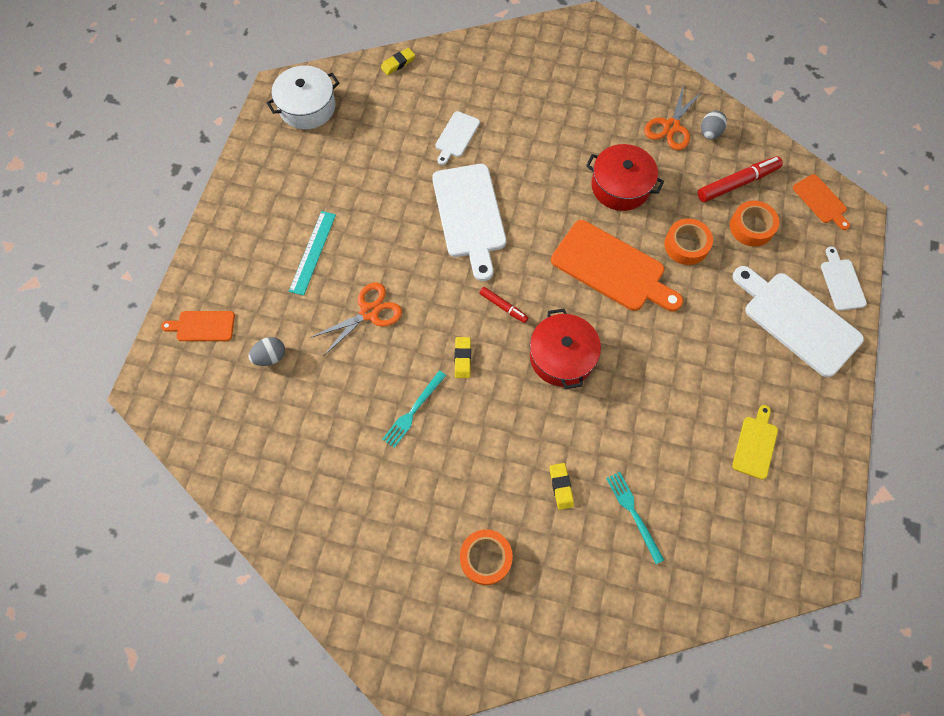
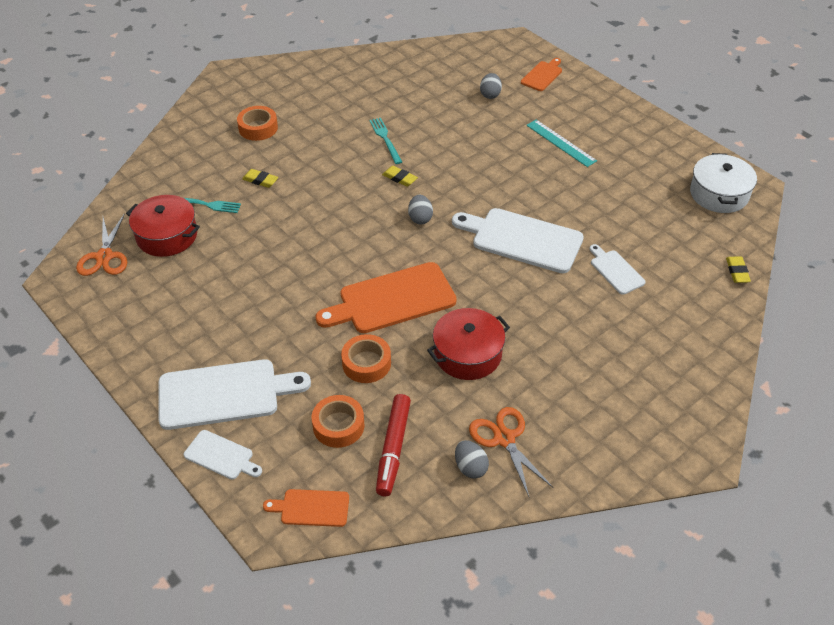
camera: 125 degrees right, 20 degrees down
orange scissors [312,283,402,355] -> orange scissors moved to [76,213,127,276]
red marker [479,287,529,323] -> grey egg [408,195,433,225]
red pot [530,309,601,389] -> red pot moved to [126,195,200,257]
yellow cutting board [732,405,778,480] -> none

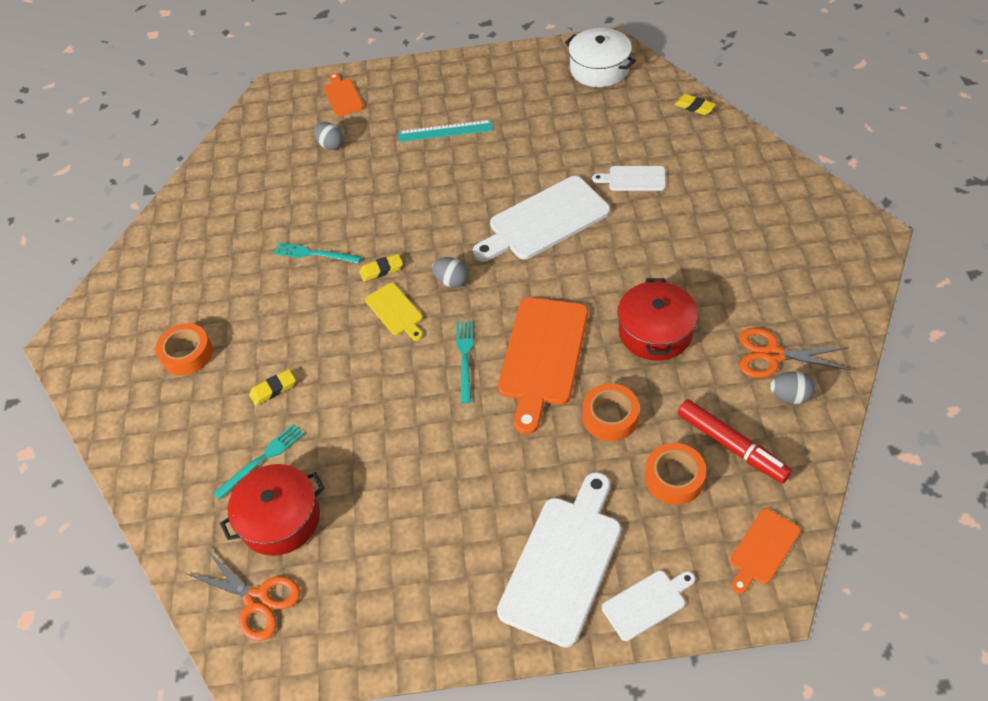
camera: 50 degrees left, 5 degrees up
none -> yellow cutting board [365,283,423,341]
none -> turquoise fork [456,321,473,404]

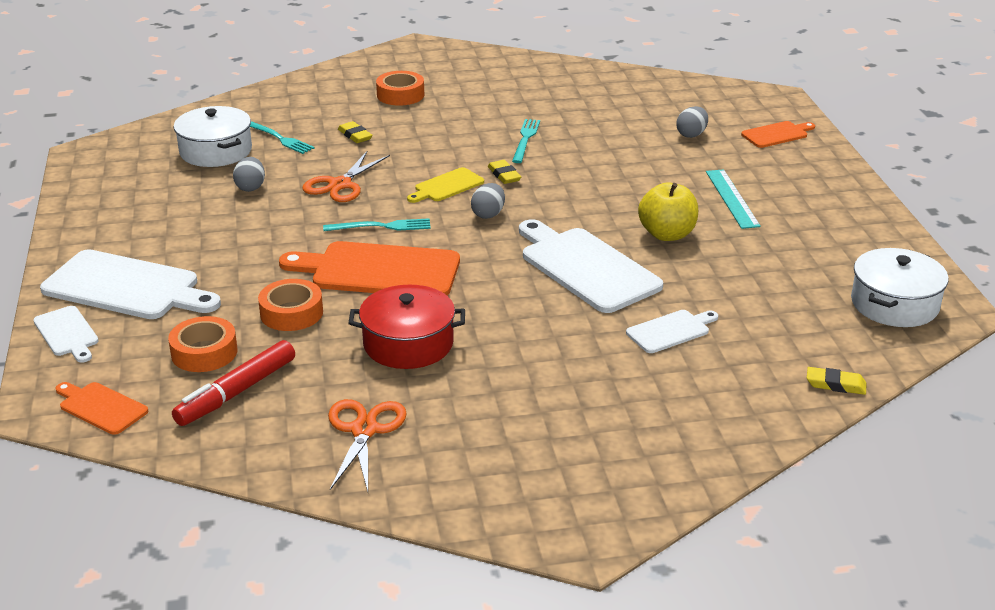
camera: 80 degrees right, 20 degrees down
orange scissors [185,549,301,641] -> orange scissors moved to [302,151,390,202]
red pot [220,464,324,556] -> white pot [174,106,252,167]
white cutting board [592,166,666,191] -> white cutting board turned 60 degrees clockwise [626,310,718,353]
yellow eraser [675,94,716,115] -> yellow eraser turned 75 degrees clockwise [807,367,867,395]
grey egg [770,371,815,404] -> grey egg moved to [233,157,265,192]
none -> yellow apple [638,183,698,241]

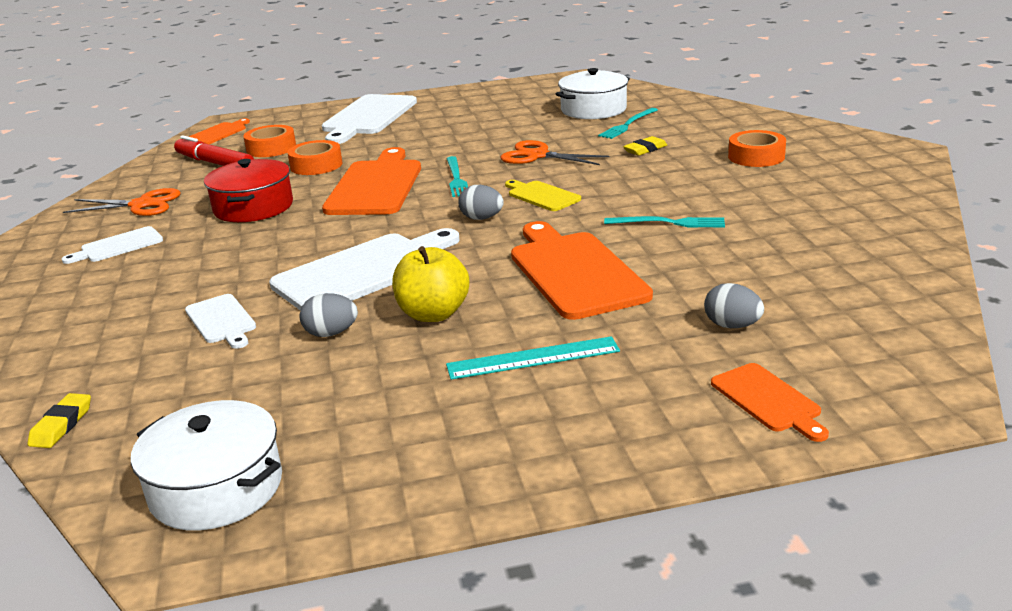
camera: 90 degrees right, 5 degrees down
white cutting board [33,306,99,362] -> white cutting board moved to [62,226,163,264]
grey egg [233,157,265,192] -> grey egg moved to [300,293,358,337]
yellow eraser [488,160,521,184] -> none
none -> orange cutting board [511,221,653,320]

